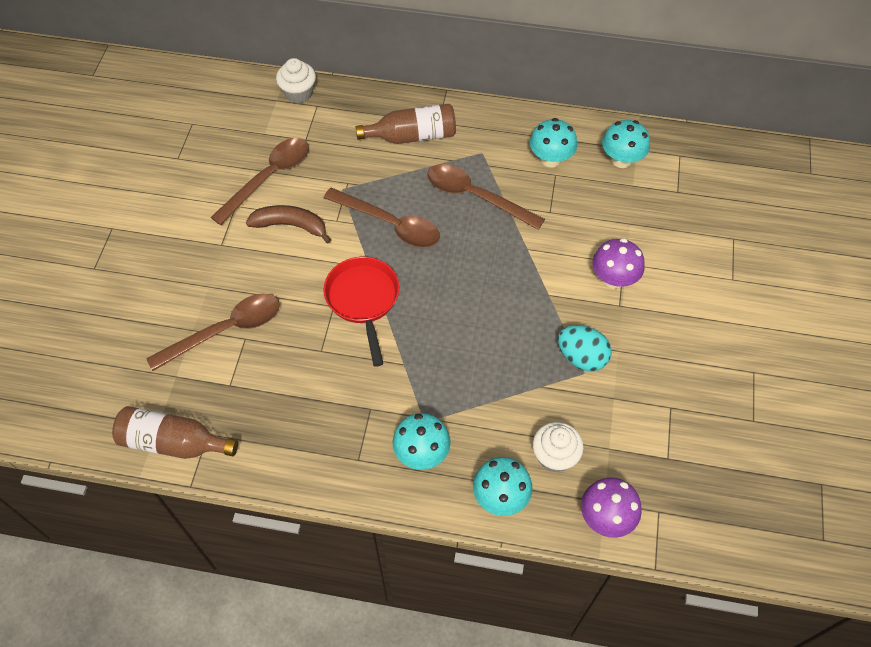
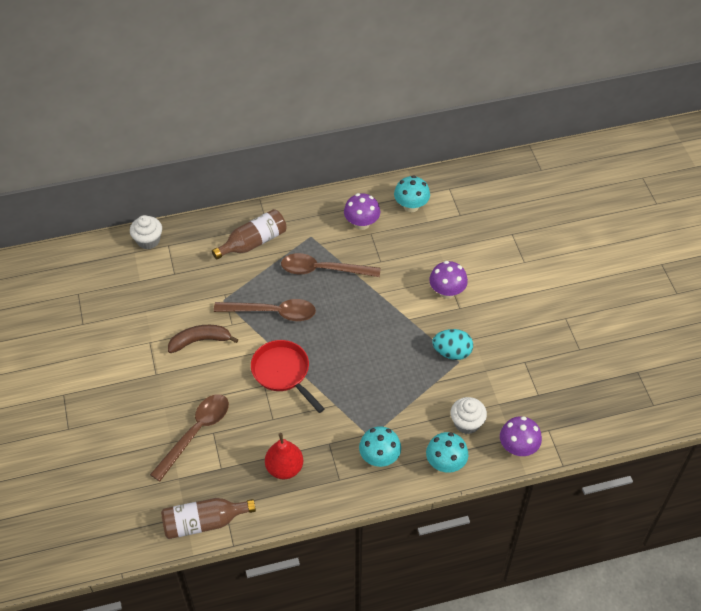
camera: 25 degrees left, 5 degrees down
brown spoon [211,138,309,225] -> none
turquoise mushroom [530,118,577,168] -> purple mushroom [344,193,380,230]
none -> red pear [265,433,303,479]

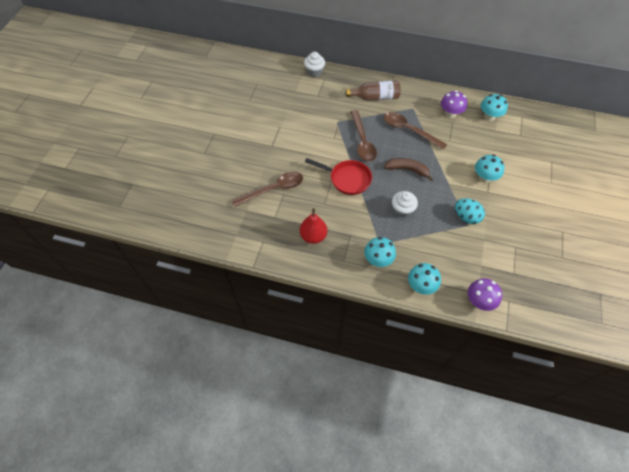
camera: 30 degrees right, 5 degrees up
brown bottle [161,498,256,539] -> none
brown banana [168,325,238,353] -> brown banana moved to [384,158,433,181]
brown spoon [214,299,316,321] -> brown spoon turned 45 degrees clockwise [350,110,377,162]
red pan [251,340,325,413] -> red pan turned 120 degrees clockwise [305,158,372,195]
purple mushroom [429,261,468,299] -> turquoise mushroom [475,155,505,183]
white cupcake [451,397,487,434] -> white cupcake moved to [392,191,418,218]

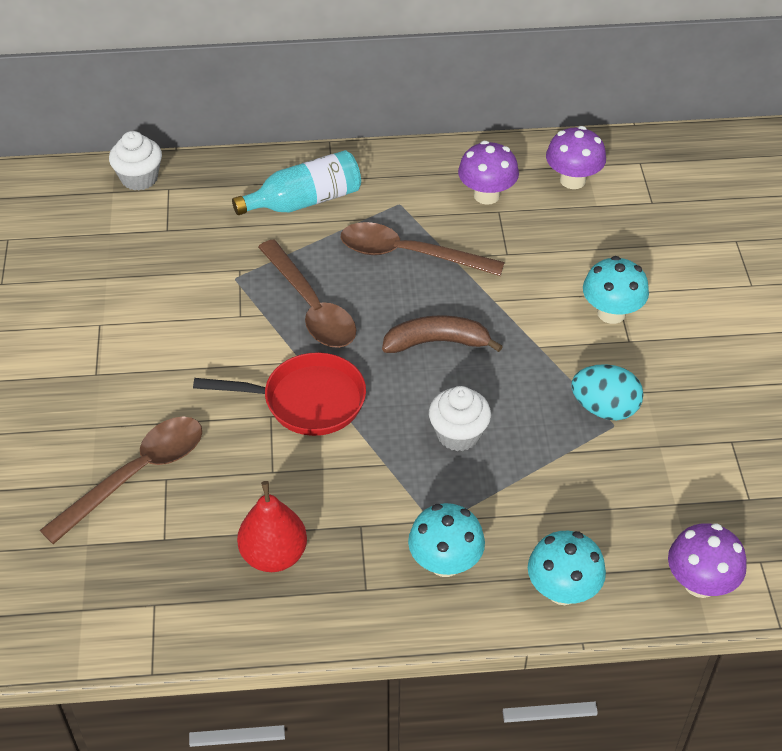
camera: 20 degrees left, 10 degrees down
brown bottle [346,80,401,101] -> turquoise bottle [232,150,361,215]
turquoise mushroom [481,94,508,121] -> purple mushroom [546,126,606,189]

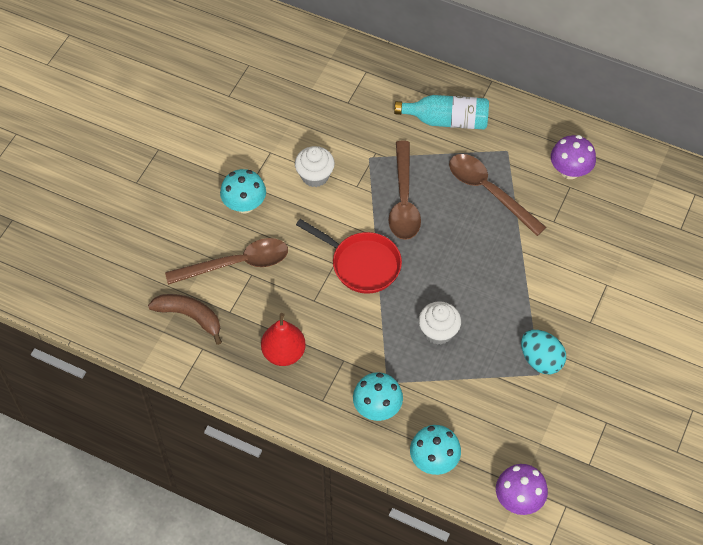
camera: 30 degrees right, 10 degrees up
white cupcake [109,131,162,190] -> white cupcake moved to [295,146,335,187]
brown banana [382,315,503,353] -> brown banana moved to [148,294,222,345]
purple mushroom [546,126,606,189] -> none
turquoise mushroom [583,256,649,324] -> turquoise mushroom moved to [220,169,266,214]

